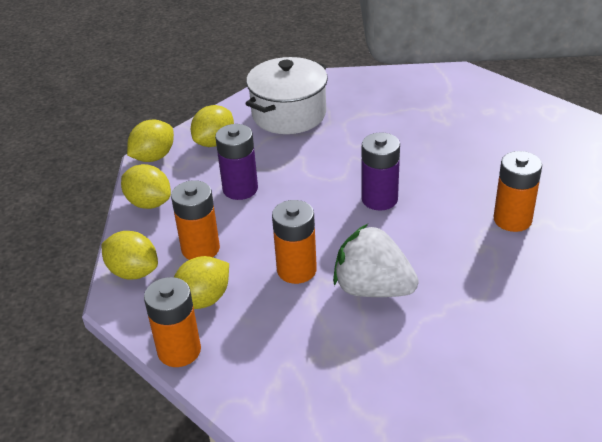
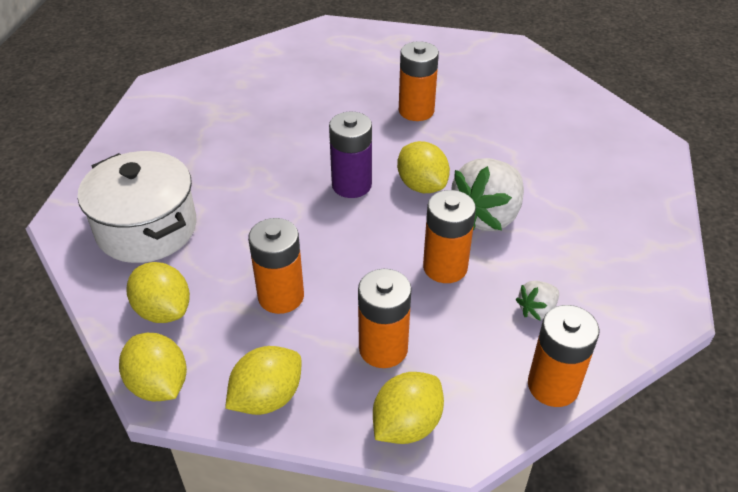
camera: 80 degrees left, 5 degrees up
yellow lemon [174,256,229,309] -> yellow lemon moved to [397,141,450,193]
purple battery [215,124,258,200] -> orange battery [248,218,304,314]
none -> white strawberry [515,281,559,321]

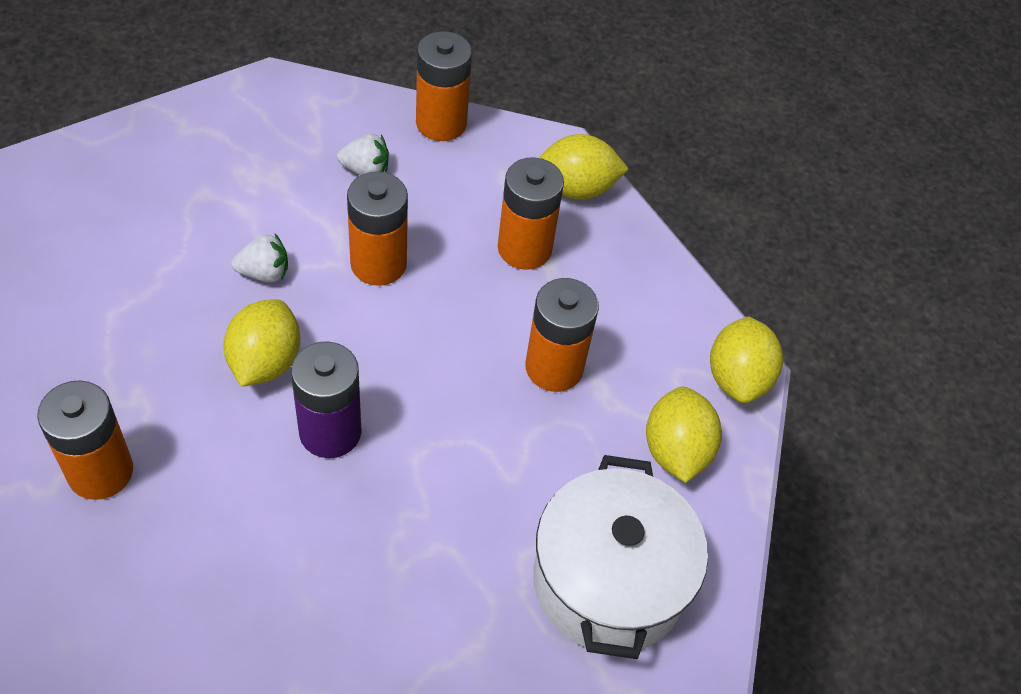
camera: 140 degrees left, 10 degrees up
yellow lemon [225,346,302,415] -> none
white strawberry [451,158,524,231] -> white strawberry [231,234,288,283], size x0.48

